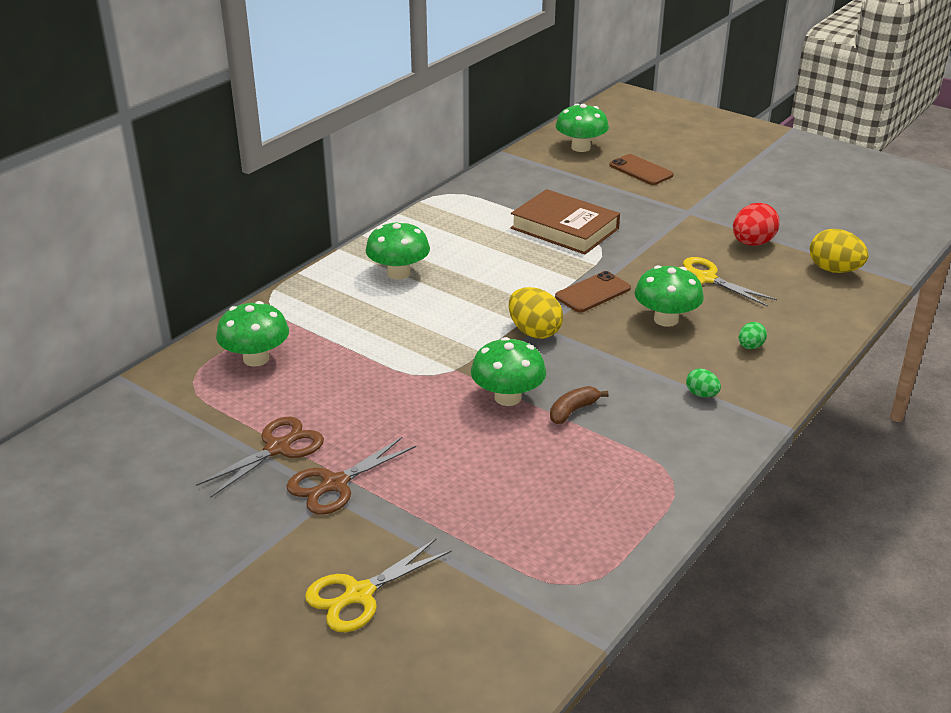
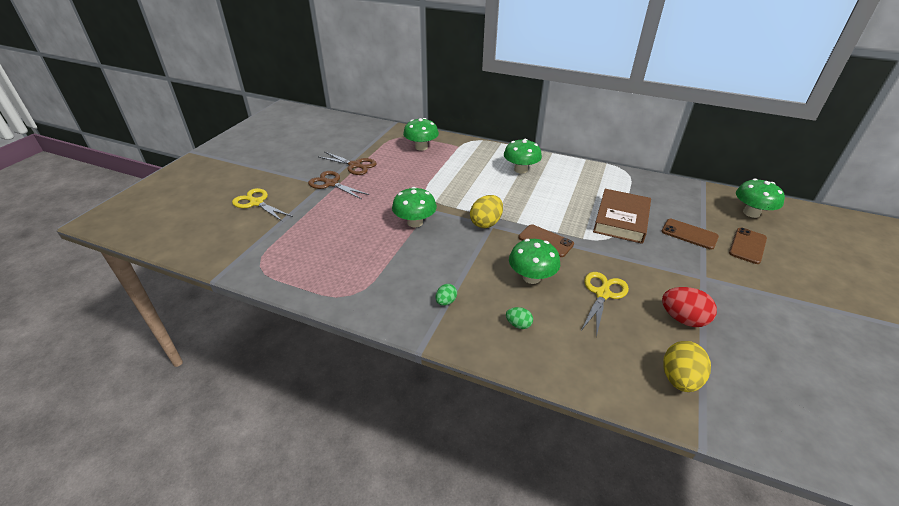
camera: 75 degrees right, 5 degrees up
brown banana [550,386,609,424] -> none
none -> brown phone [661,219,719,250]

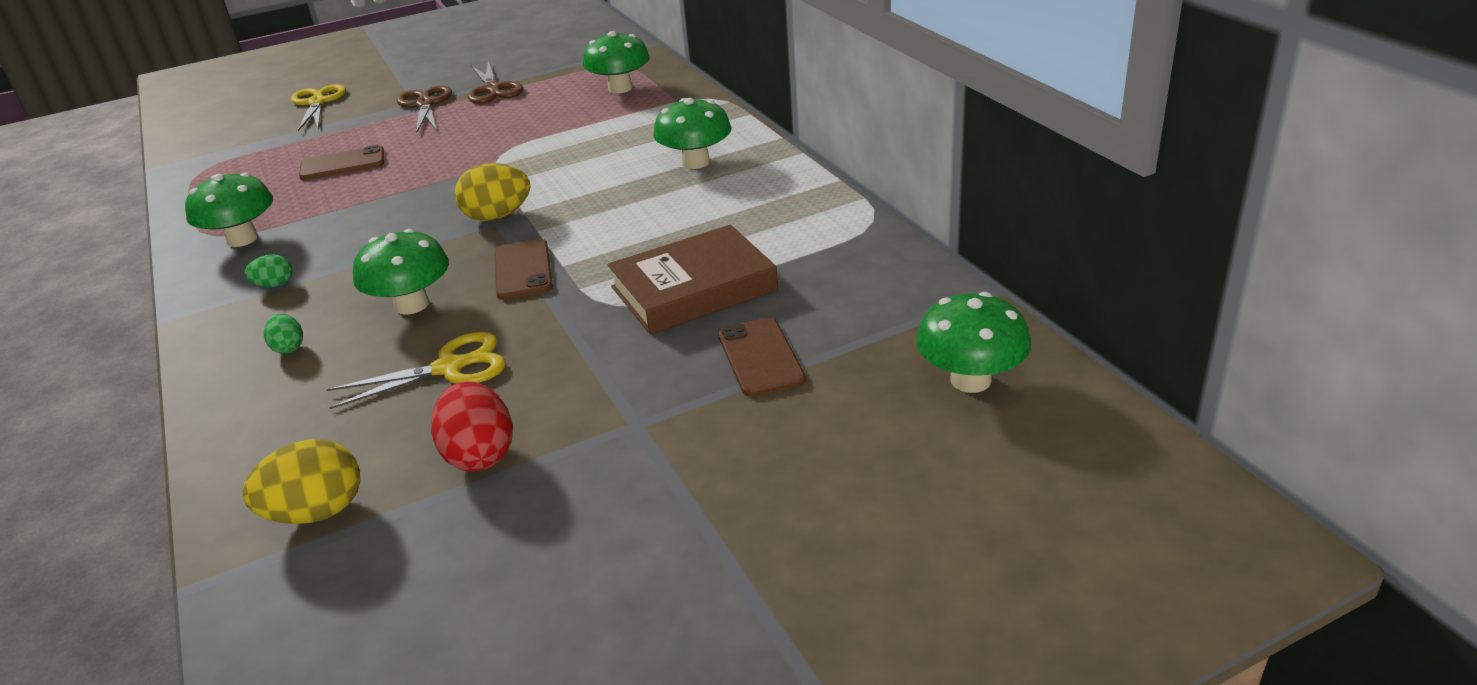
camera: 45 degrees right, 5 degrees down
green mushroom [392,187,437,227] -> green mushroom moved to [185,173,273,247]
brown phone [729,228,767,264] -> brown phone moved to [299,145,384,180]

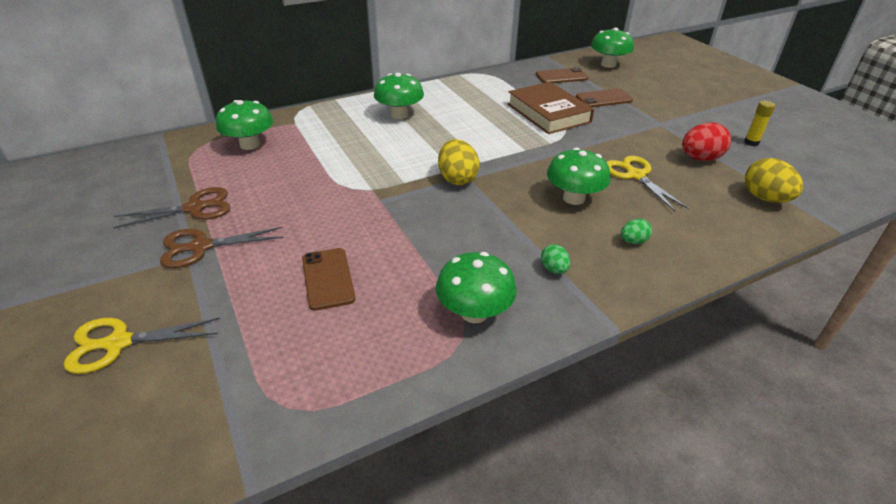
camera: 95 degrees left, 5 degrees up
brown phone [494,239,553,300] -> brown phone moved to [536,67,588,83]
none -> yellow glue stick [744,101,775,146]

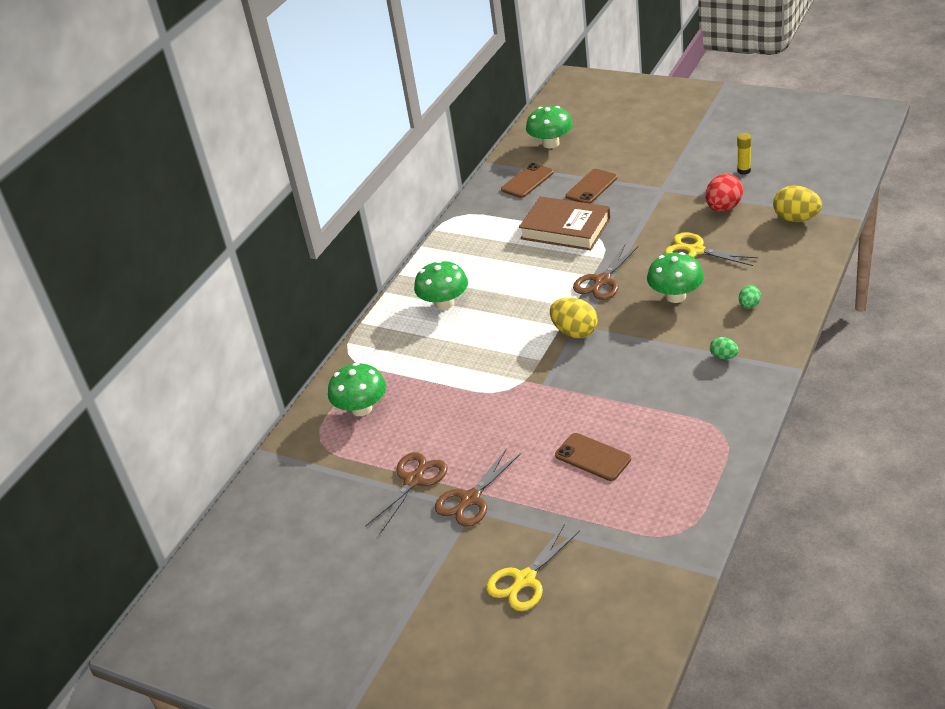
camera: 30 degrees left, 0 degrees up
green mushroom [436,252,517,323] -> none
none -> brown scissors [573,245,639,300]

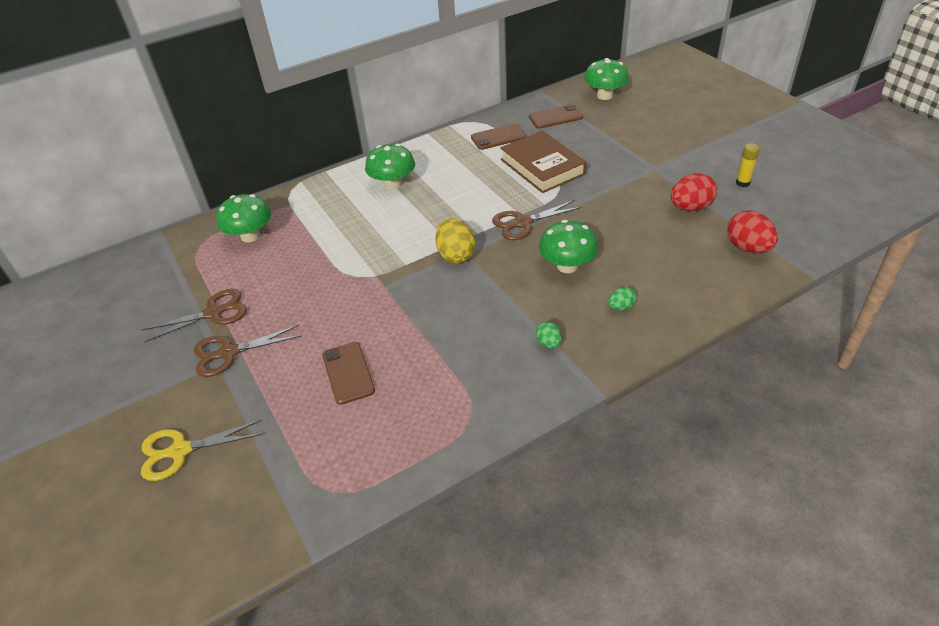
camera: 30 degrees right, 5 degrees up
brown phone [566,169,617,204] -> brown phone moved to [471,124,527,150]
yellow scissors [665,232,759,266] -> none
yellow egg [773,186,822,222] -> red egg [727,211,778,253]

